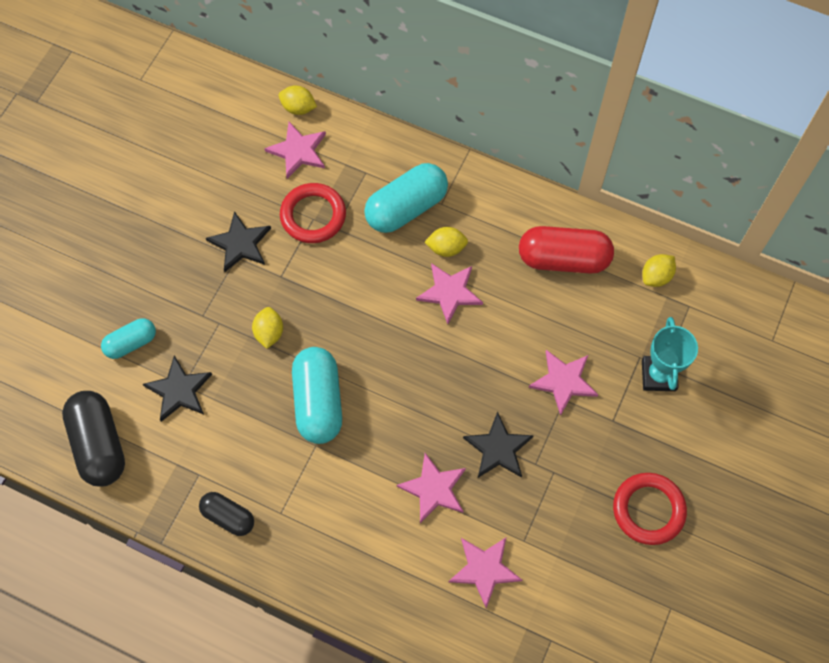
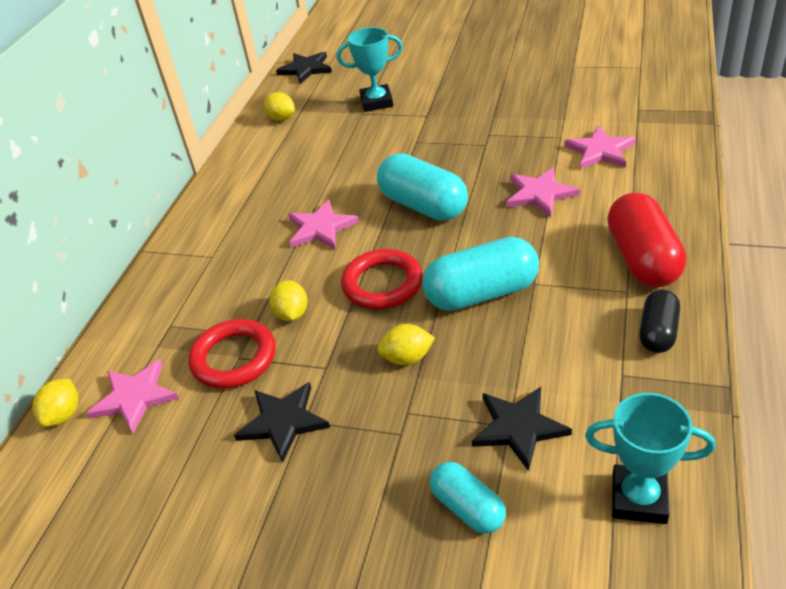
camera: 95 degrees left, 25 degrees down
black capsule [62,391,125,487] -> turquoise trophy [585,393,715,524]
turquoise capsule [364,163,448,233] -> turquoise capsule moved to [377,153,468,221]
yellow lemon [425,227,468,257] -> yellow lemon moved to [269,280,308,321]
black star [463,412,534,478] -> black star moved to [276,52,332,84]
red capsule [519,226,614,274] -> red capsule moved to [607,192,687,287]
pink star [529,350,598,416] -> none
red ring [613,473,687,545] -> red ring moved to [341,249,423,309]

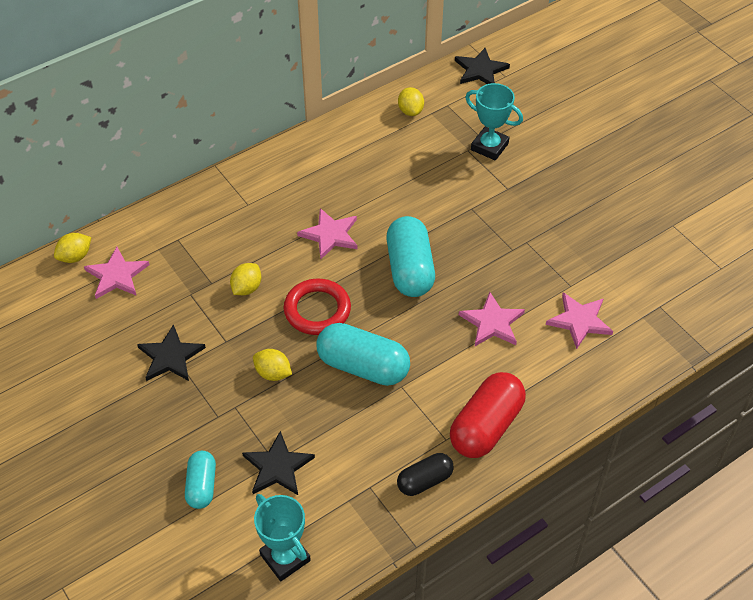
camera: 35 degrees right, 10 degrees up
red ring [188,319,276,389] -> none

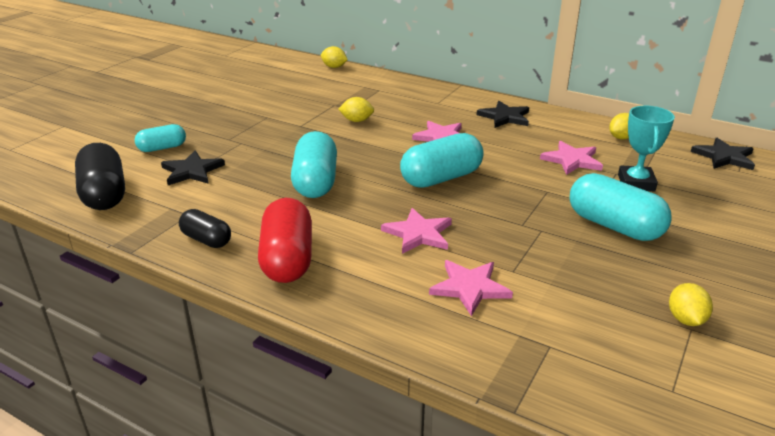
camera: 65 degrees right, 20 degrees down
pink star [84,247,149,299] -> pink star moved to [540,141,603,175]
black star [137,324,206,381] -> black star moved to [477,101,529,128]
yellow lemon [253,349,292,381] -> yellow lemon moved to [669,283,713,326]
turquoise trophy [254,494,311,581] -> black capsule [75,143,125,210]
red ring [284,279,351,335] -> none
red capsule [450,372,526,458] -> red capsule turned 75 degrees clockwise [258,198,312,283]
none -> turquoise capsule [569,173,671,241]

